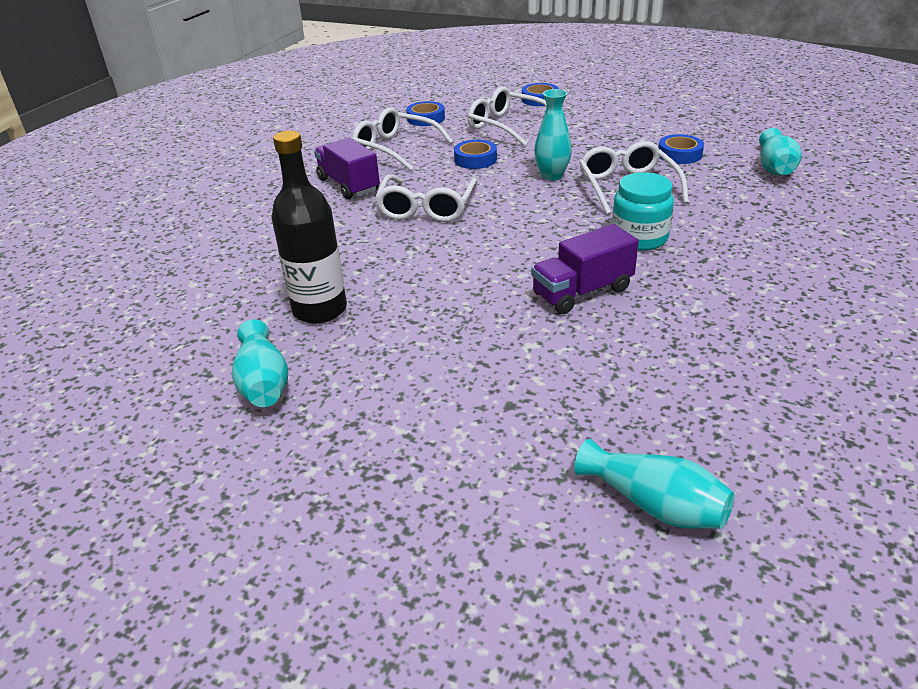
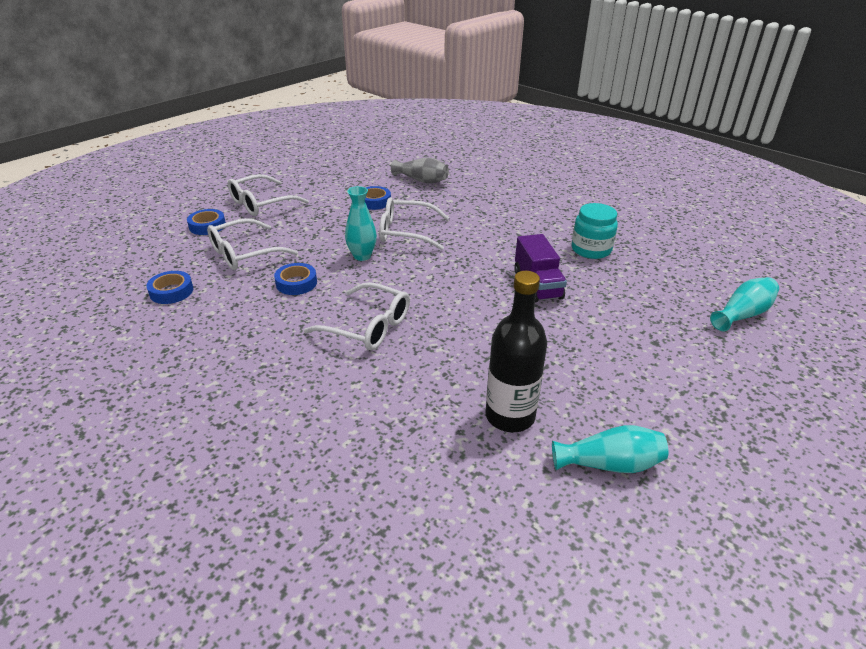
camera: 75 degrees left, 0 degrees up
purple truck [314,138,380,199] -> none
white glasses [352,107,454,171] -> white glasses moved to [228,174,309,216]
turquoise jar [612,172,674,251] -> turquoise jar moved to [571,203,618,259]
turquoise vase [759,128,802,175] -> grey vase [391,157,449,184]

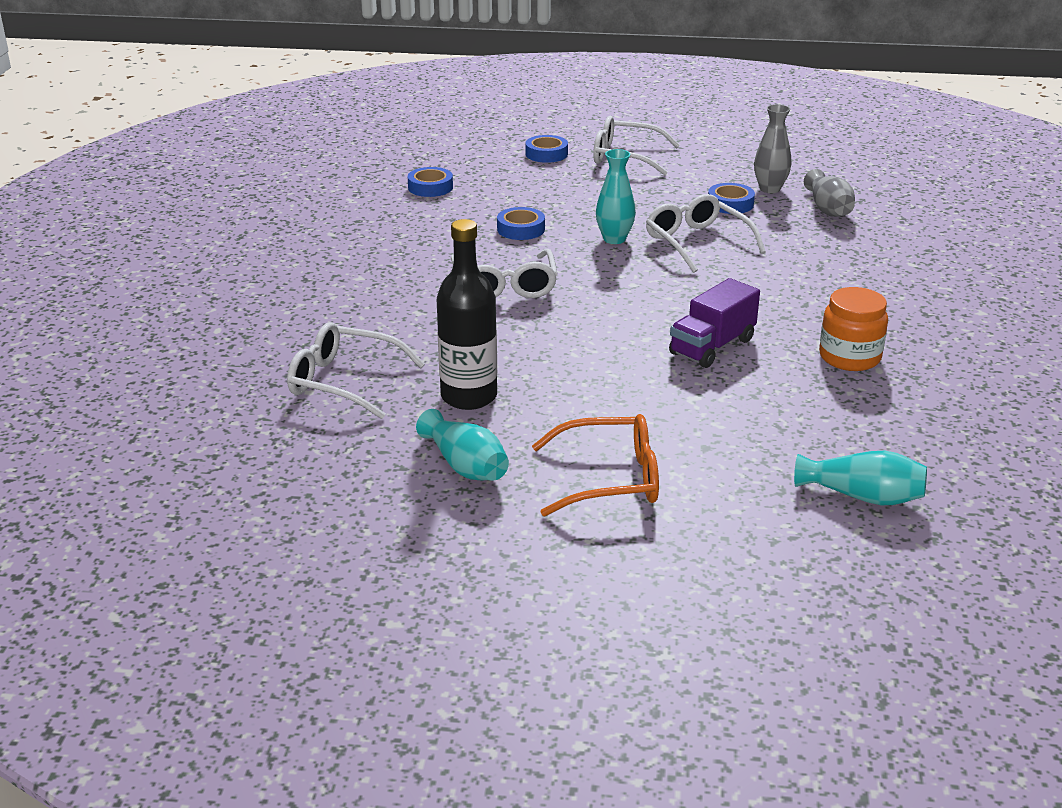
camera: 55 degrees right, 5 degrees down
white glasses [207,218,298,270] -> white glasses moved to [287,322,425,419]
turquoise jar [571,203,618,259] -> orange jar [819,287,888,371]
none -> orange glasses [532,414,659,517]
none -> grey vase [754,104,791,193]

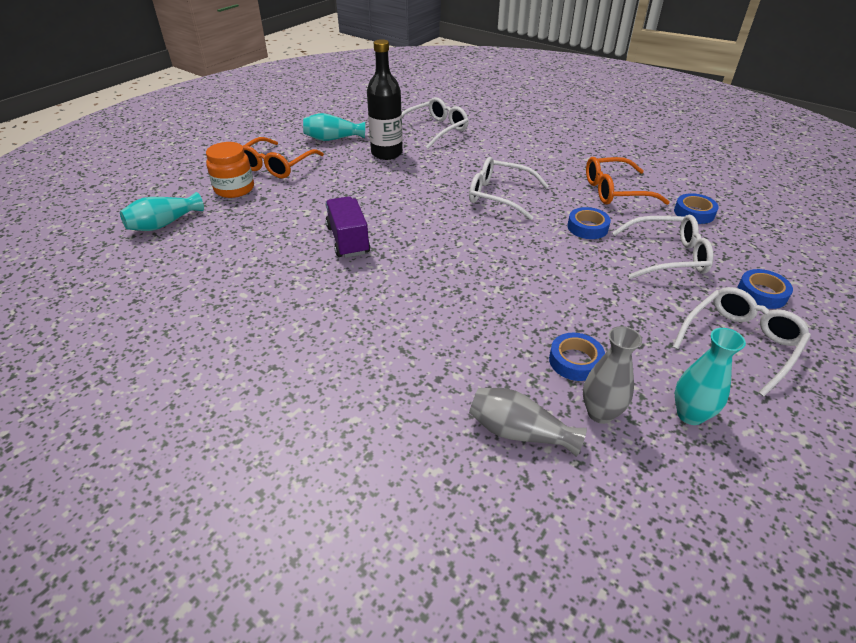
camera: 120 degrees right, 10 degrees up
turquoise vase [596,149,636,244] -> turquoise vase moved to [675,328,746,425]
white glasses [646,194,766,273] -> white glasses moved to [612,214,714,279]
orange jar [819,287,888,371] -> orange jar moved to [206,142,254,198]
none -> orange glasses [586,157,670,205]

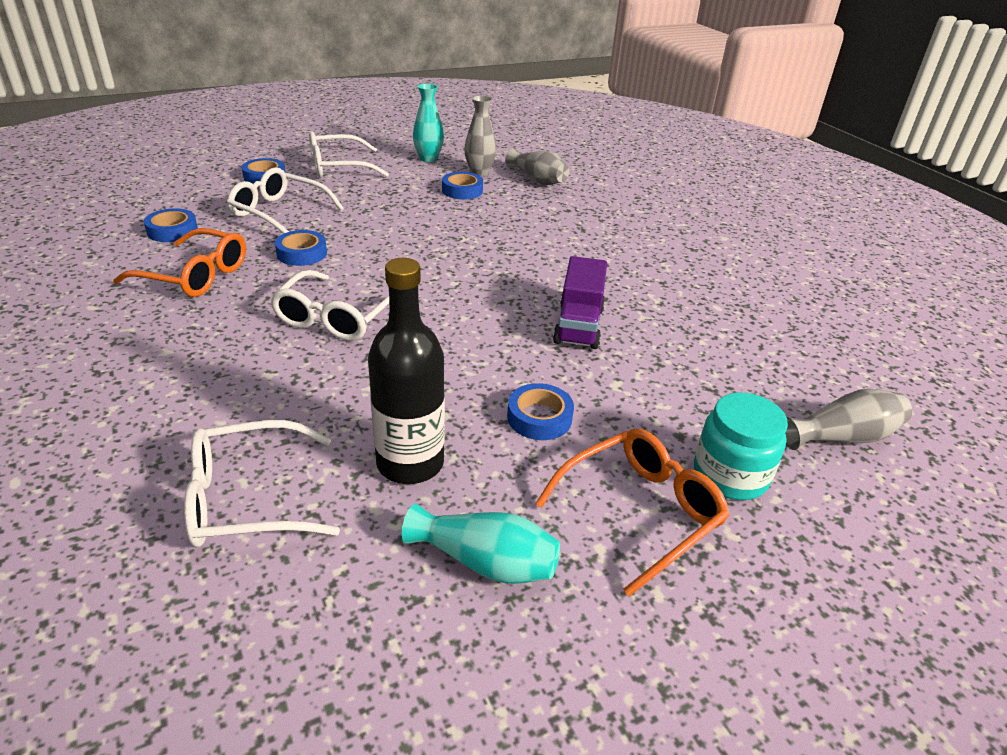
camera: 155 degrees left, 5 degrees down
turquoise vase [120,192,204,231] -> grey vase [786,389,912,450]
orange jar [206,142,254,198] -> turquoise jar [694,392,788,500]
white glasses [469,157,549,220] -> white glasses turned 60 degrees clockwise [270,270,389,341]
none -> blue tape [507,383,574,440]

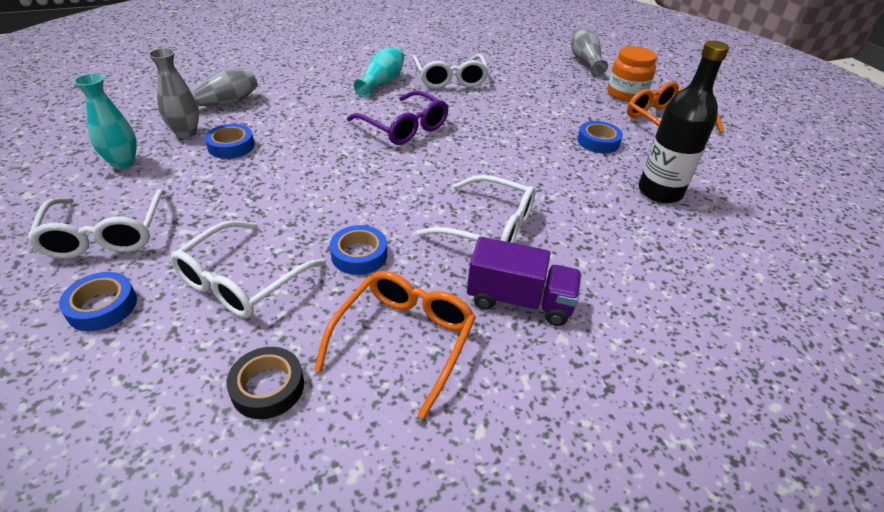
camera: 85 degrees left, 5 degrees up
blue tape [144,208,198,242] -> black tape [226,347,304,419]
white glasses [184,420,340,547] -> white glasses moved to [413,54,489,89]
turquoise vase [402,504,560,584] -> turquoise vase moved to [353,47,404,98]
purple truck [553,256,607,349] -> purple truck moved to [467,236,582,326]
turquoise jar [694,392,788,500] -> orange jar [607,46,657,102]
none -> purple glasses [347,90,449,145]

